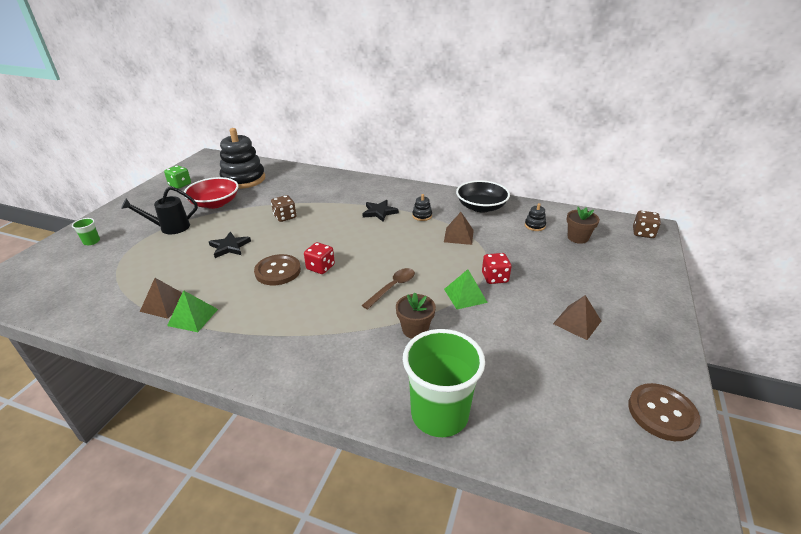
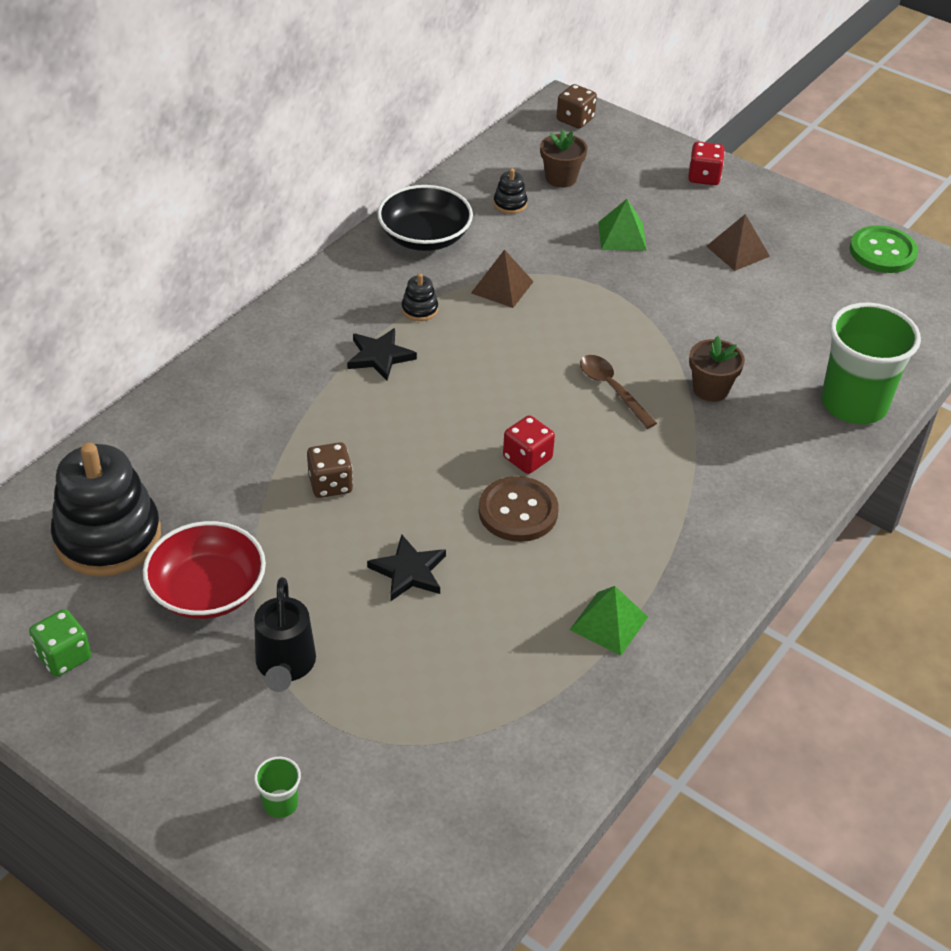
camera: 75 degrees left, 10 degrees up
brown pyramid [140,278,182,319] -> none
green pyramid [444,269,488,309] -> green pyramid moved to [598,199,647,251]
red dice [482,253,511,284] -> red dice moved to [688,142,725,185]
brown button [628,383,701,441] -> green button [850,226,918,273]

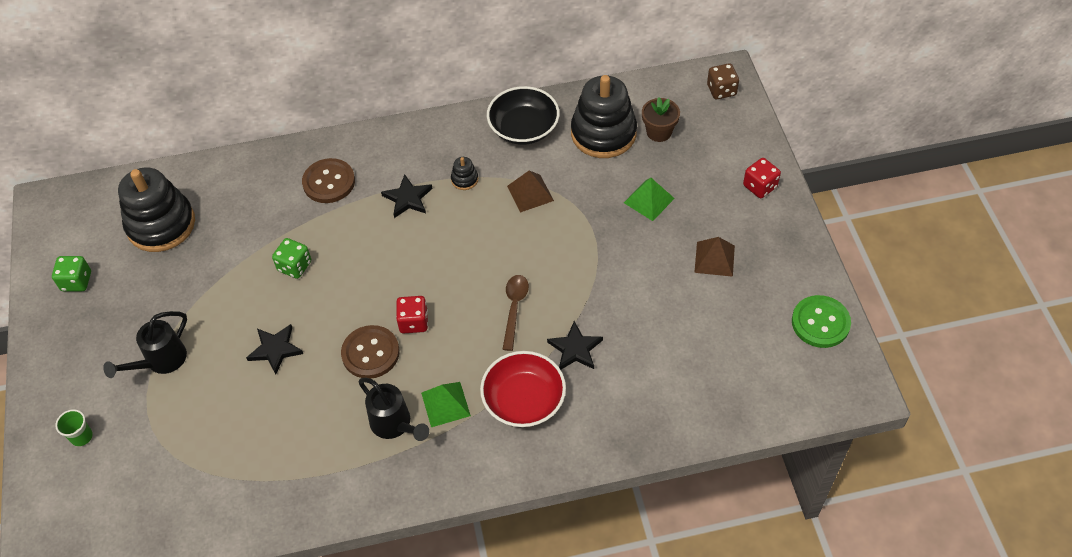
camera: 45 degrees right, 10 degrees up
red bowl [143,521,266,619] -> red bowl moved to [480,351,566,427]
brown dice [307,442,353,498] -> green dice [272,238,311,279]
black stacking toy [493,169,527,214] -> black stacking toy [571,75,637,158], size x2.46
green pyramid [570,586,648,656] -> green pyramid moved to [421,382,471,427]
brown flower pot [689,336,745,402] -> black star [547,321,603,370]
green cup [821,303,921,424] -> none
none -> brown button [302,158,355,203]
none -> black watering can [358,378,429,441]

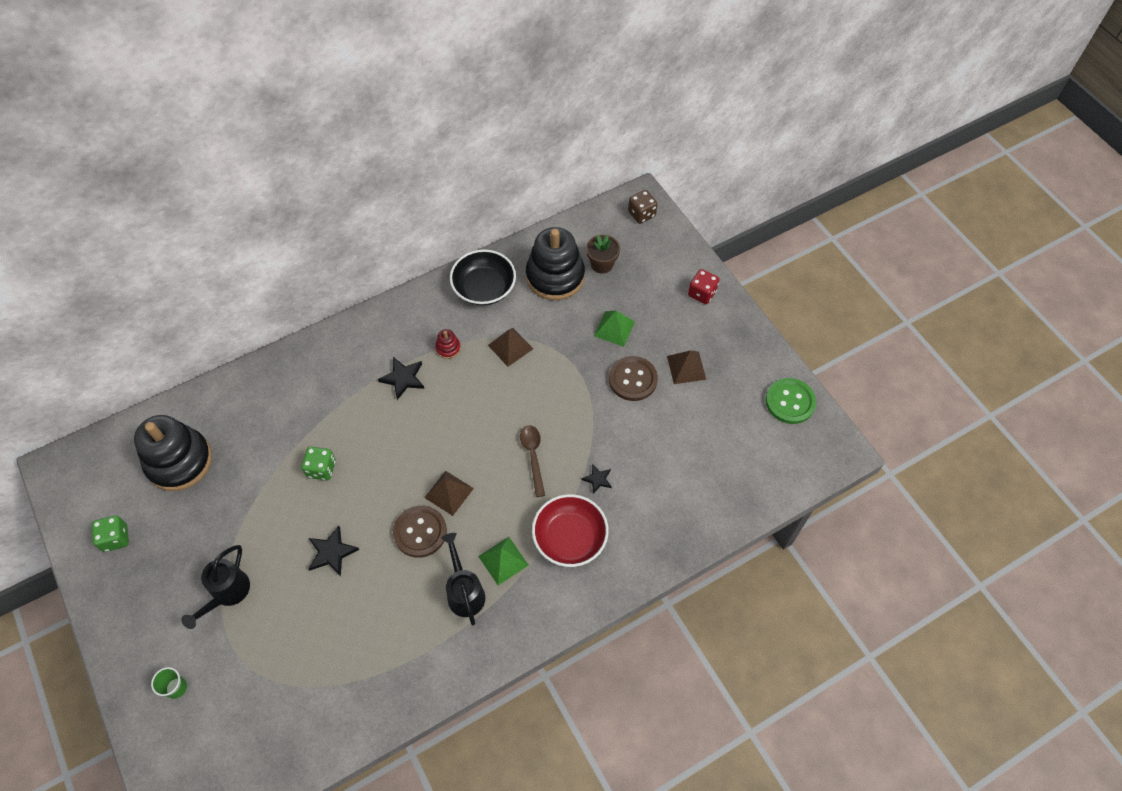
camera: 20 degrees left, 5 degrees up
brown button [302,158,355,203] -> brown button moved to [609,356,658,401]
black watering can [358,378,429,441] -> black watering can turned 135 degrees counterclockwise [441,533,485,625]
red dice [396,296,428,333] -> brown pyramid [424,471,474,516]
black stacking toy [451,157,478,190] -> red stacking toy [435,329,461,359]
black star [547,321,603,370] -> black star [582,464,612,494], size x0.63

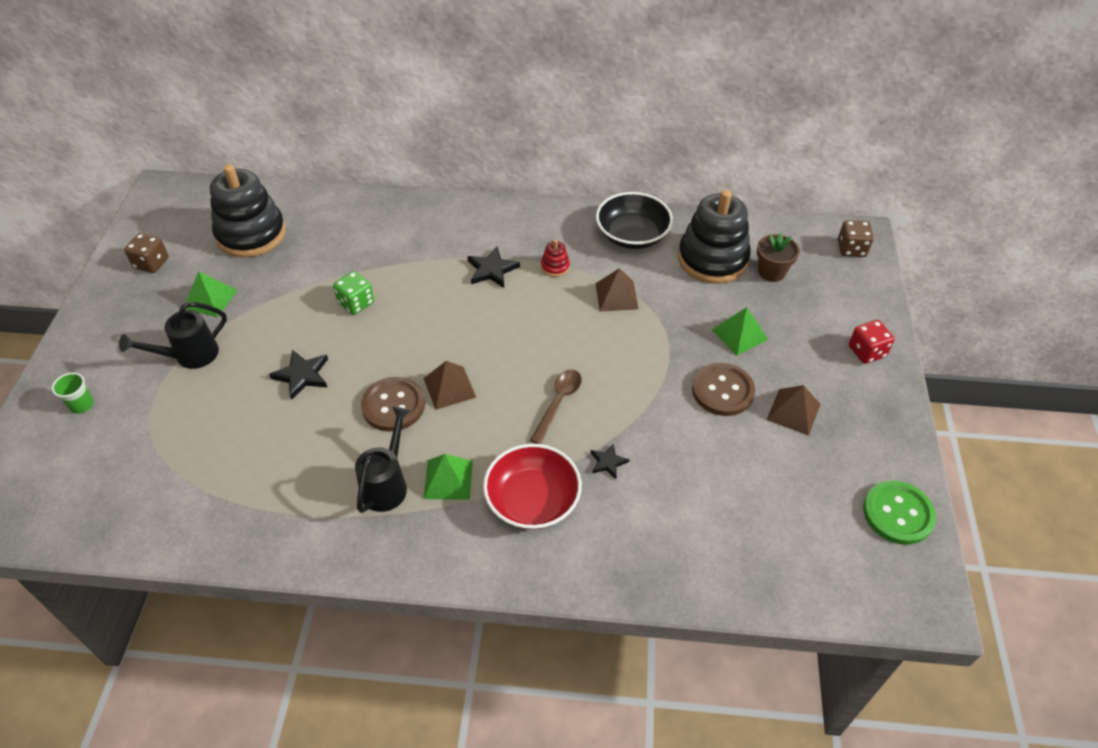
camera: 35 degrees right, 10 degrees down
green dice [91,515,129,552] -> brown dice [124,233,169,273]
none -> green pyramid [185,271,237,317]

